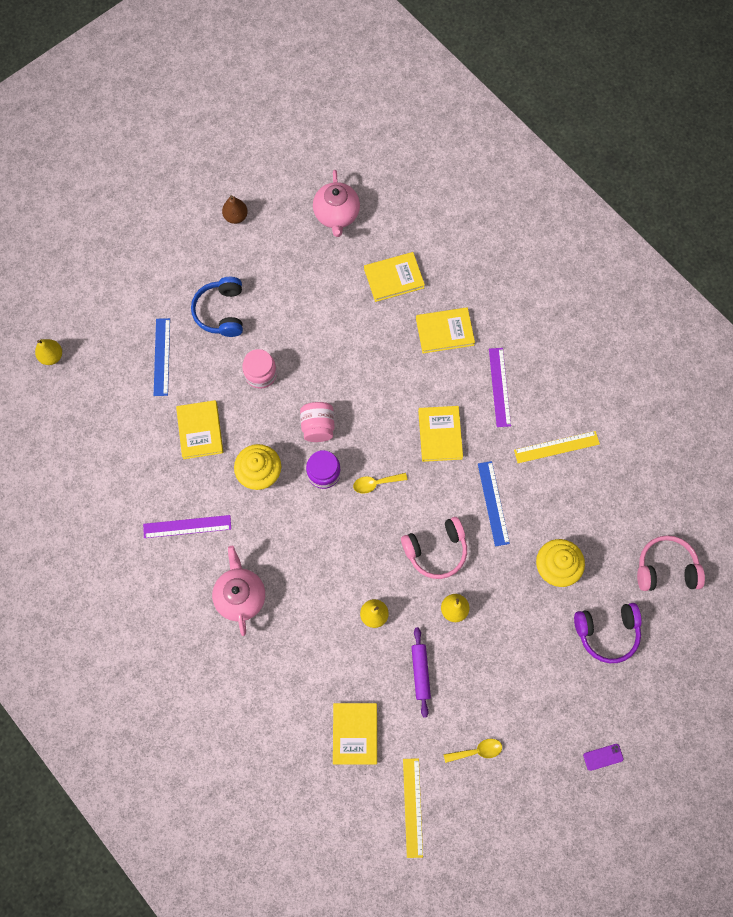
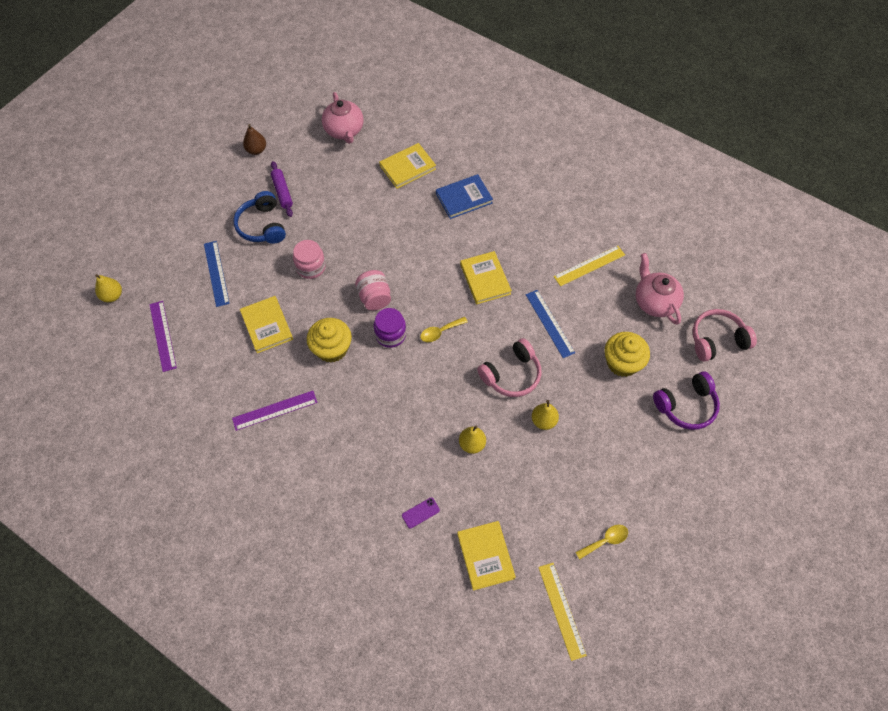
camera: 15 degrees left, 10 degrees down
pink teapot [212,546,265,636] -> pink teapot moved to [636,253,684,325]
purple rolling pin [411,627,431,718] -> purple rolling pin moved to [271,161,293,217]
yellow book [416,307,475,353] -> blue book [436,174,493,219]
purple ruler [489,348,511,427] -> purple ruler moved to [149,301,177,372]
purple phone [583,744,623,771] -> purple phone moved to [402,497,440,528]

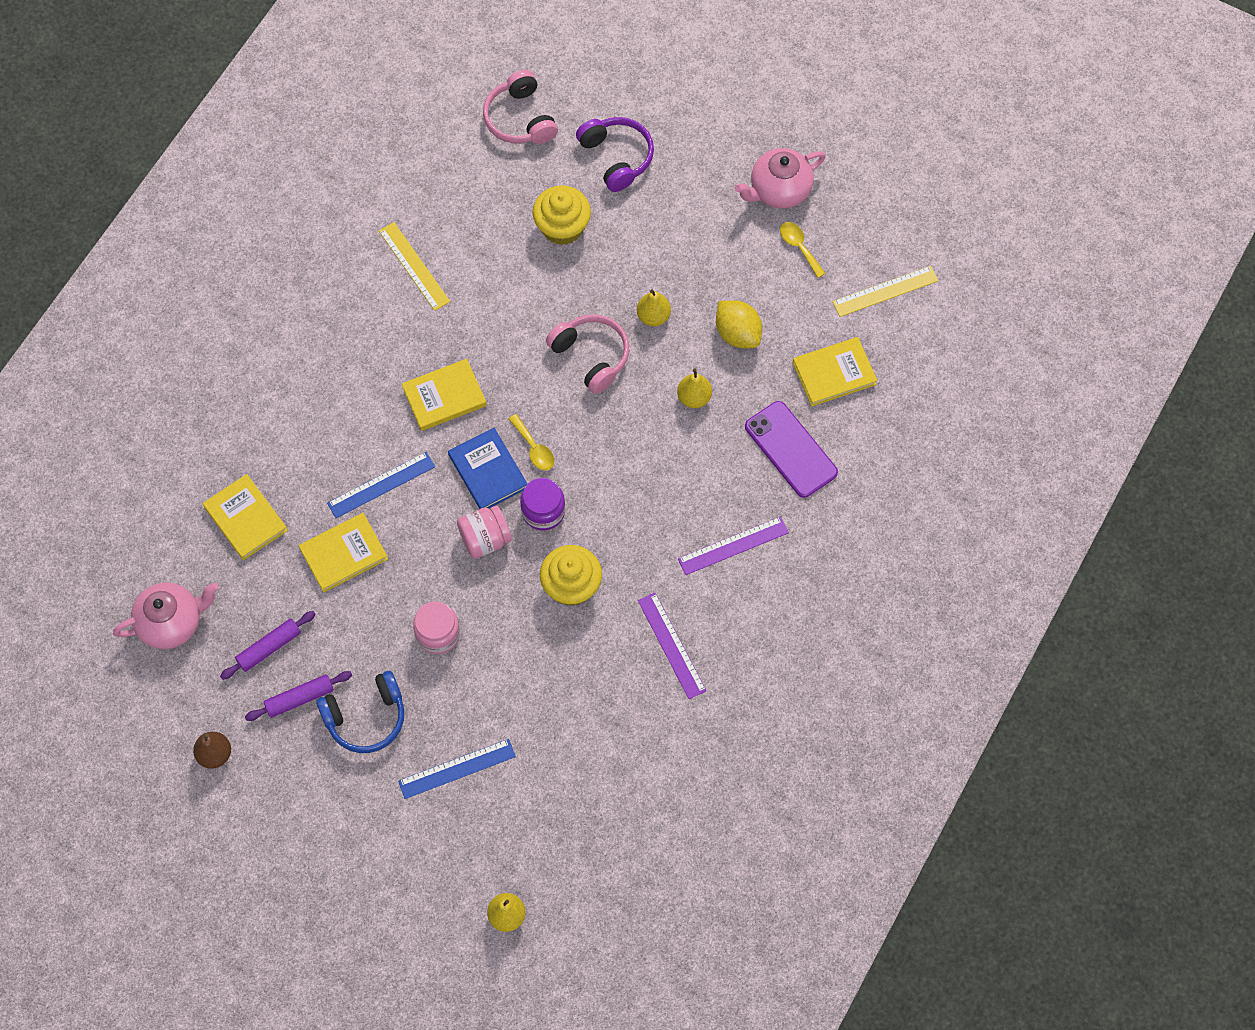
camera: 95 degrees left, 5 degrees up
purple ruler [149,301,177,372] -> purple ruler moved to [678,517,789,575]
yellow book [240,296,293,353] -> yellow book moved to [299,513,388,593]
purple phone [402,497,440,528] -> purple phone [745,401,838,498], size x2.23
blue book [436,174,493,219] -> blue book moved to [448,428,528,509]
blue ruler [526,290,575,358] -> blue ruler moved to [327,452,435,518]
pink teapot [636,253,684,325] -> pink teapot moved to [735,148,826,208]
none -> purple rolling pin [220,611,316,680]
none -> yellow lemon [716,300,762,348]

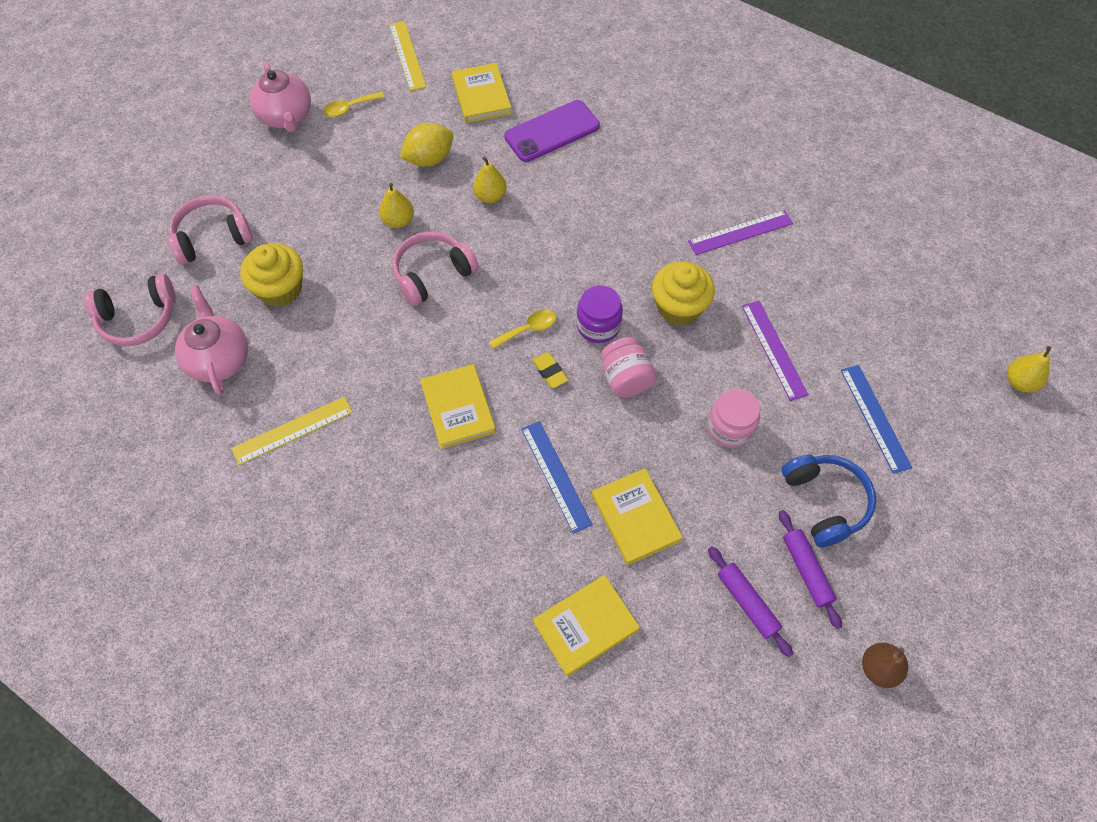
camera: 85 degrees left, 5 degrees down
pink teapot [113,582,219,649] -> pink teapot moved to [175,285,248,395]
blue book [448,428,528,509] -> yellow eraser [532,352,568,388]
purple headphones [576,117,654,192] -> pink headphones [168,196,253,265]
purple ruler [678,517,789,575] -> purple ruler moved to [742,301,809,401]

